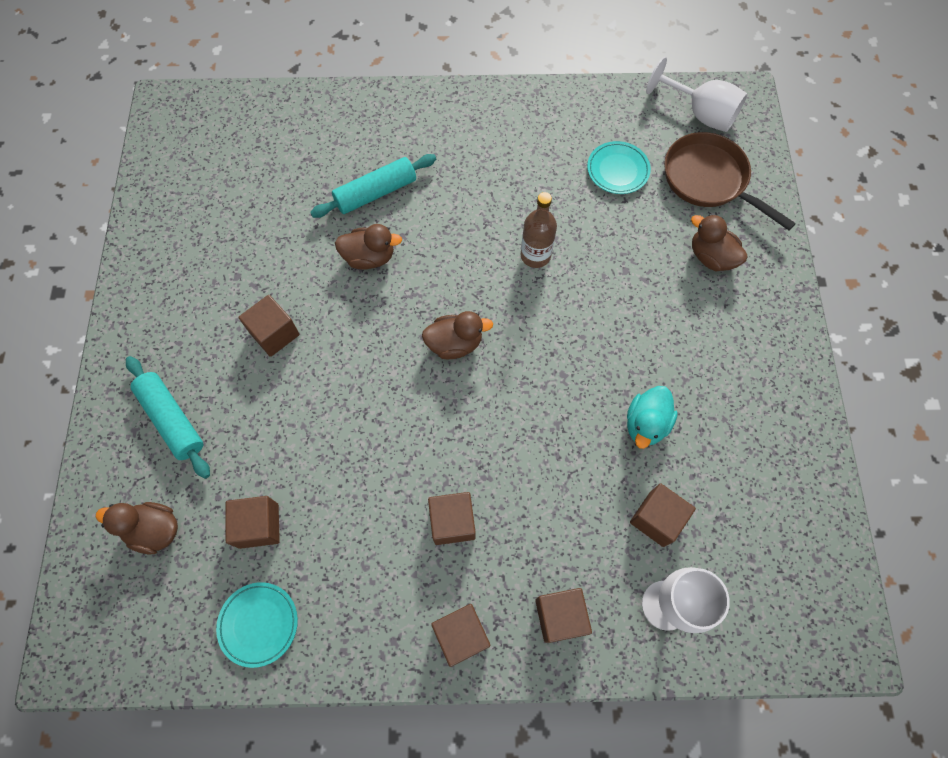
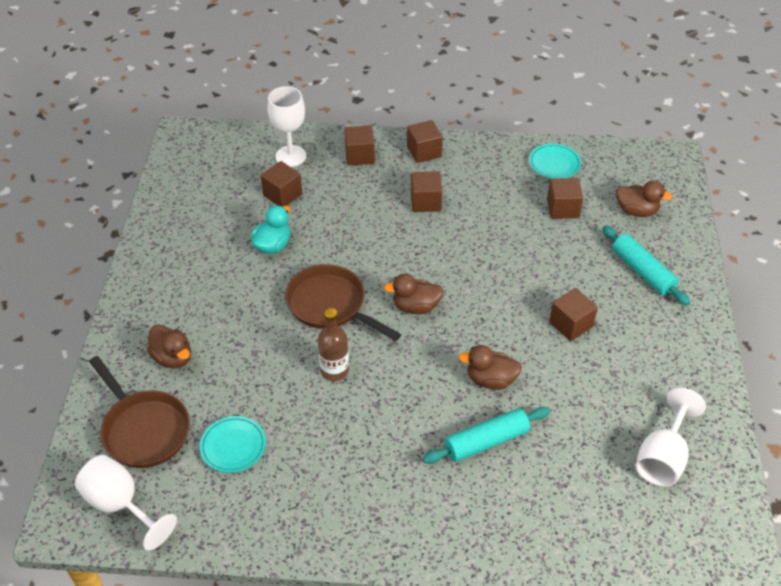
camera: 175 degrees left, 20 degrees down
none -> brown pan [285,264,401,341]
none -> white goblet [636,388,706,487]

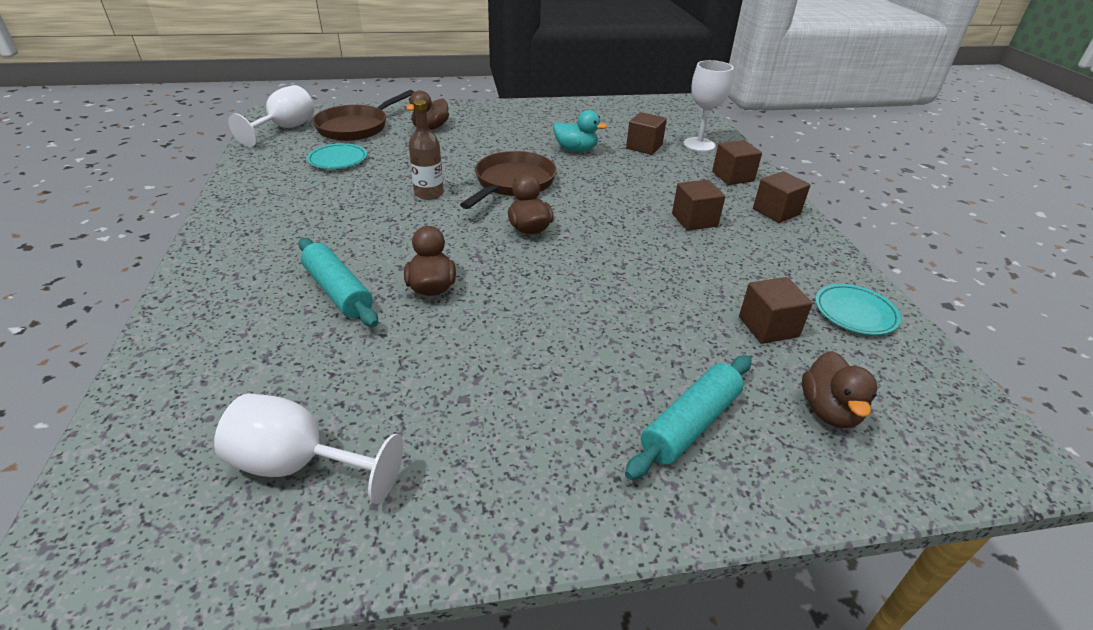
camera: 75 degrees right, 10 degrees down
brown cube [549,288,598,341] -> none

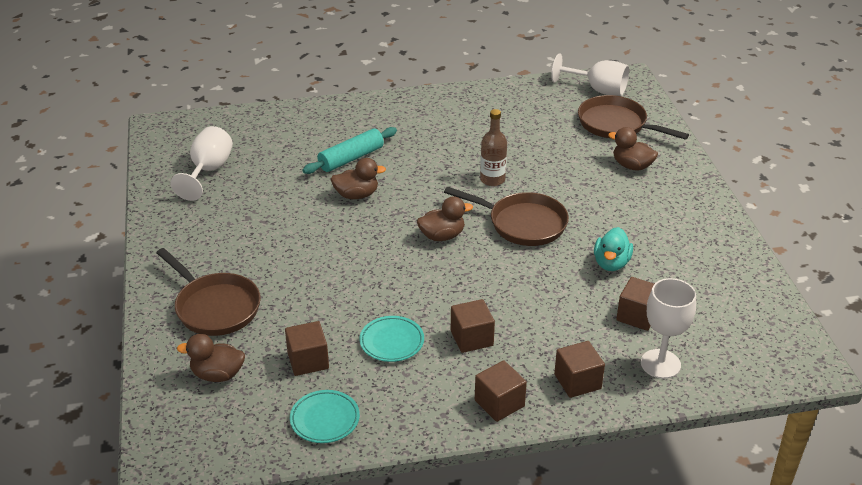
camera: 90 degrees right, 0 degrees up
turquoise plate [307,143,367,169] -> turquoise plate moved to [359,316,424,362]
turquoise rolling pin [625,355,751,480] -> brown pan [157,248,261,336]

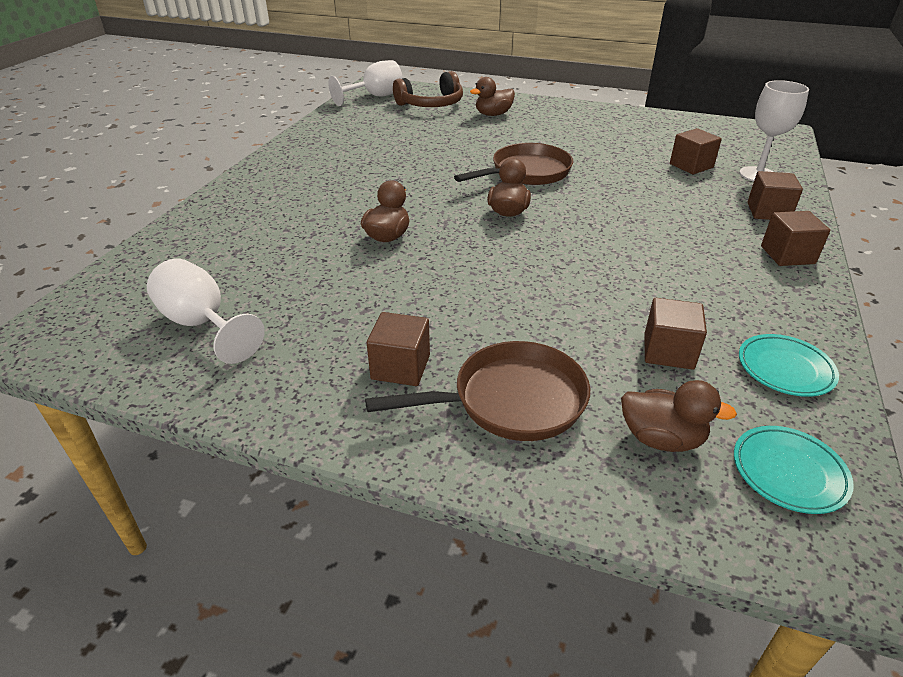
camera: 60 degrees left, 0 degrees up
brown duck [177,334,245,382] -> brown duck turned 105 degrees counterclockwise [621,380,737,452]
turquoise rolling pin [303,127,397,174] -> none
turquoise plate [359,316,424,362] -> turquoise plate moved to [734,426,854,514]
brown cube [451,299,495,353] -> brown cube moved to [367,312,430,386]
brown bottle [480,109,507,186] -> none
brown pan [578,95,689,140] -> brown headphones [393,71,463,107]
turquoise duck [594,227,633,271] -> none

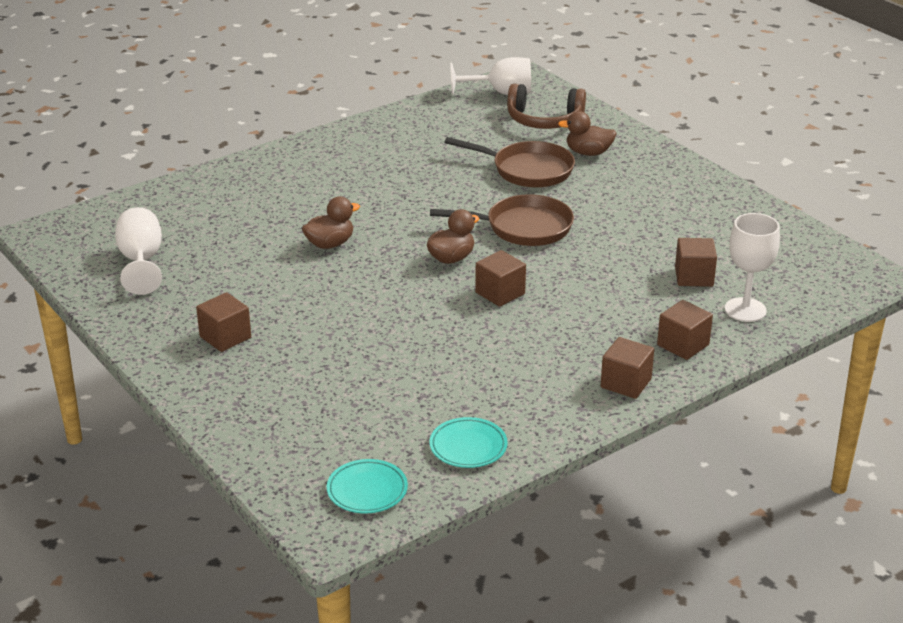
camera: 35 degrees right, 5 degrees down
brown pan [365,341,590,441] -> brown pan moved to [444,137,575,188]
brown duck [621,380,737,452] -> none
brown cube [644,298,707,370] -> brown cube moved to [475,250,526,307]

